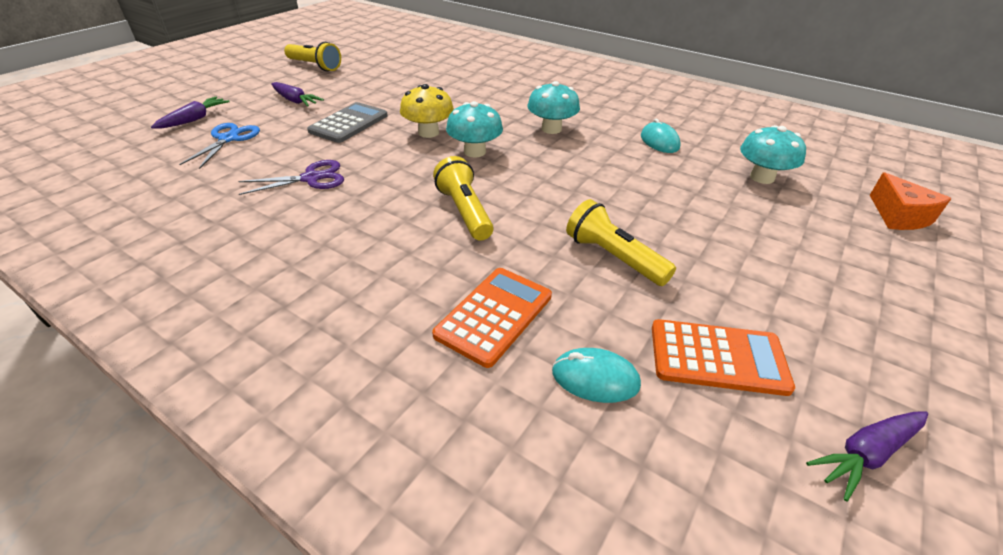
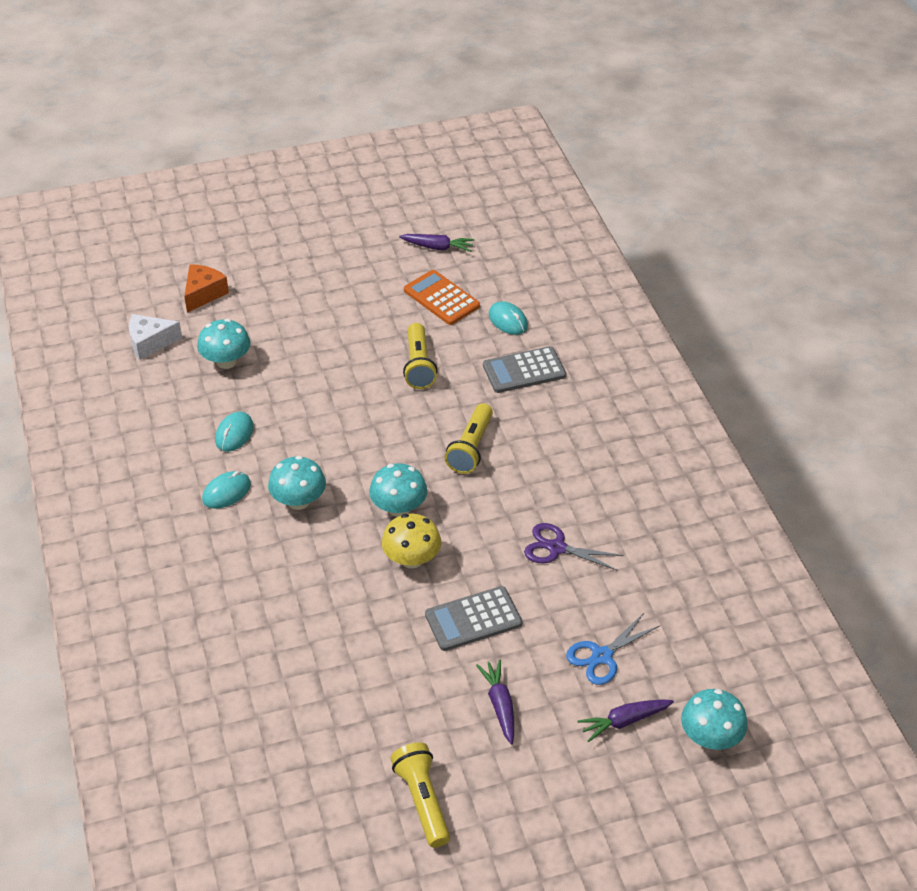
camera: 140 degrees left, 5 degrees up
orange calculator [432,268,552,368] -> grey calculator [483,346,566,393]
none -> white cheese [129,314,182,360]
none -> turquoise mouse [202,471,251,509]
none -> turquoise mushroom [681,689,748,750]

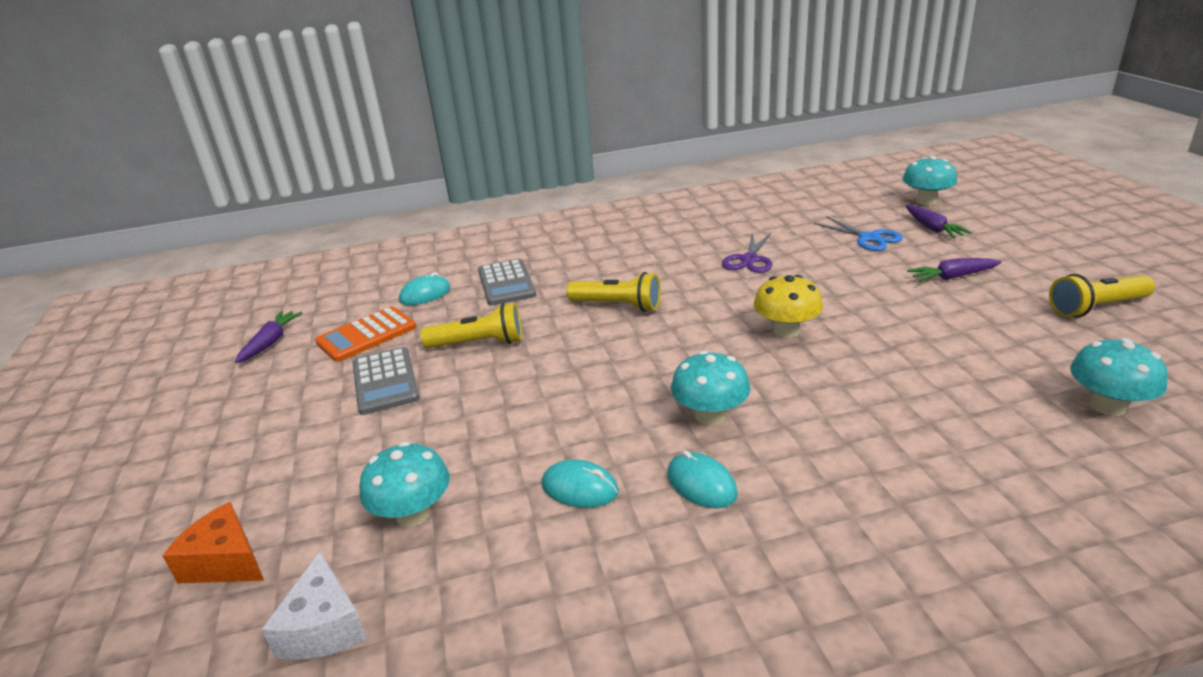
camera: 85 degrees left, 15 degrees down
turquoise mushroom [369,463,427,517] -> turquoise mushroom moved to [1070,338,1168,416]
grey calculator [425,586,522,651] -> grey calculator moved to [353,347,420,415]

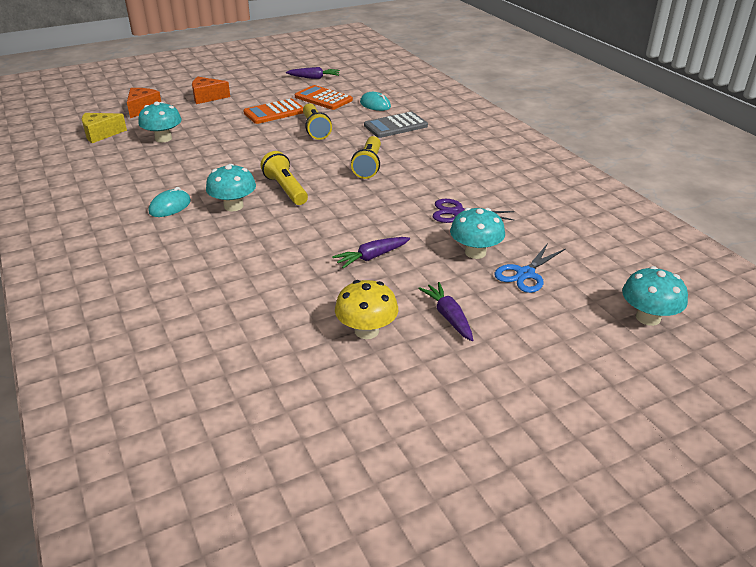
camera: 75 degrees right, 5 degrees up
white cheese [261,552,367,660] -> yellow cheese [82,113,127,143]
grey calculator [353,347,420,415] -> orange calculator [243,99,303,124]
turquoise mouse [542,459,619,508] -> none
yellow mushroom [754,275,823,338] -> yellow mushroom moved to [335,280,398,339]
purple carrot [906,205,972,238] -> purple carrot moved to [332,237,410,268]
yellow flashlight [1049,274,1155,318] -> yellow flashlight moved to [260,151,308,205]
turquoise mushroom [1070,338,1168,416] -> turquoise mushroom moved to [450,208,505,259]
none -> orange cheese [192,77,230,104]

